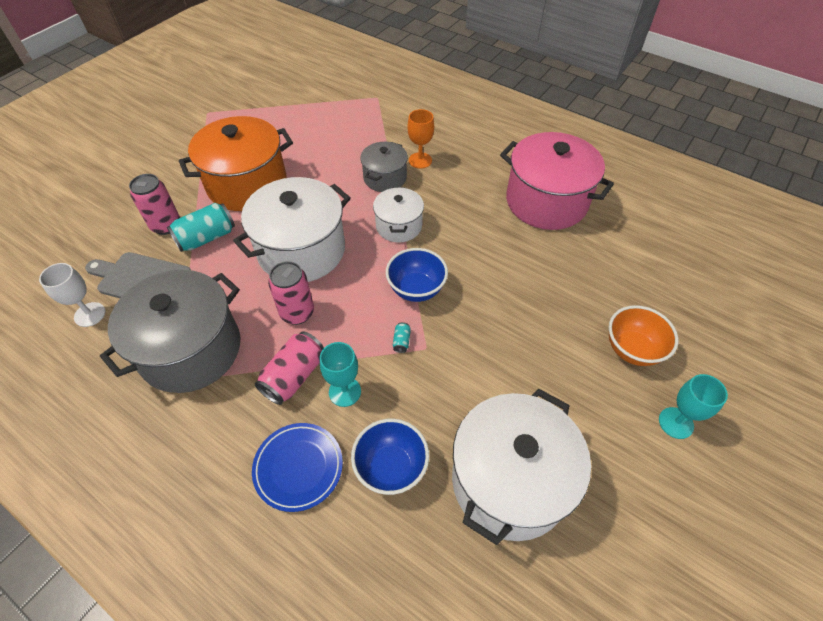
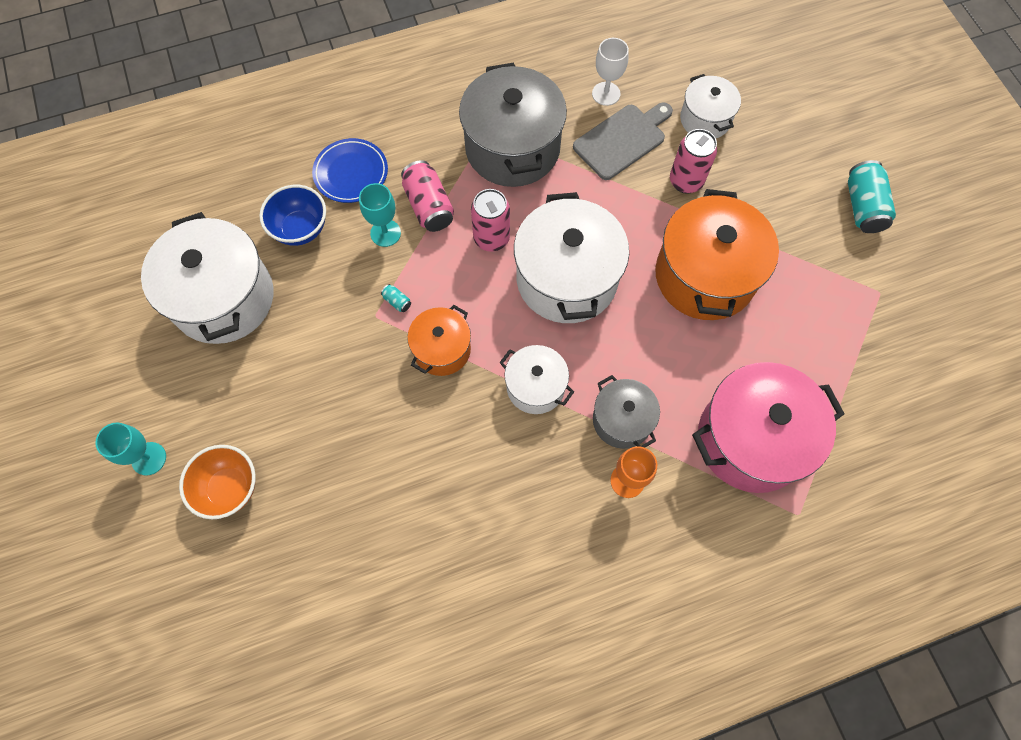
camera: 125 degrees right, 15 degrees up
turquoise can [167,203,235,252] -> turquoise can moved to [848,160,896,233]
blue bowl [386,248,448,302] -> orange pot [407,305,471,376]
pink pot [500,132,614,230] -> pink pot moved to [692,362,845,493]
none -> white pot [680,74,741,138]

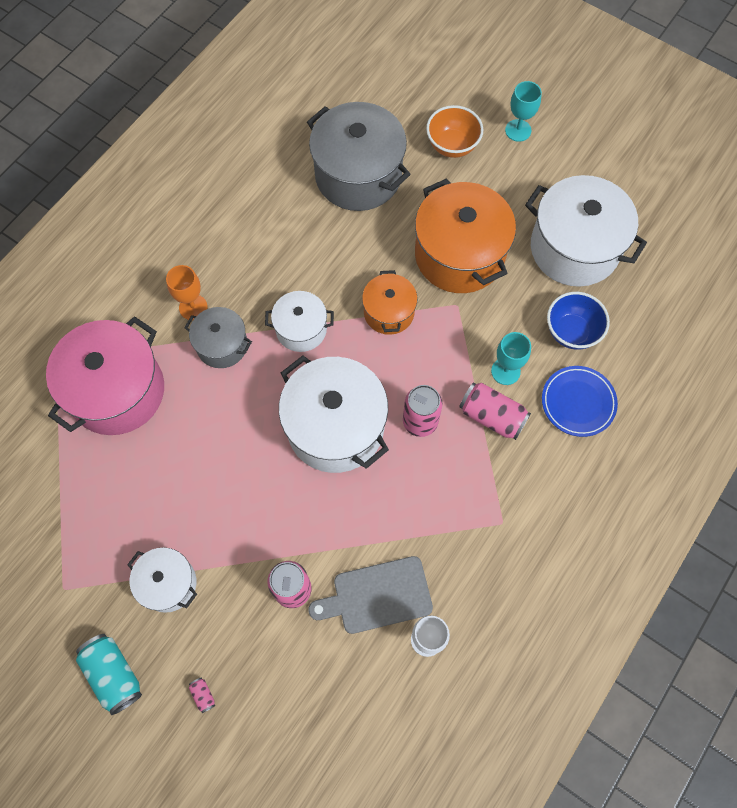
camera: 145 degrees right, 0 degrees up
turquoise can [381,284,411,312] -> none
grey pot [459,62,567,187] -> grey pot moved to [307,102,411,211]
grey cutting board [573,103,673,180] -> grey cutting board turned 60 degrees clockwise [308,556,433,634]
orange pot [655,189,779,320] -> orange pot moved to [415,178,516,293]
white pot [680,74,741,138] -> white pot moved to [127,547,197,613]
none -> pink can [189,678,215,713]

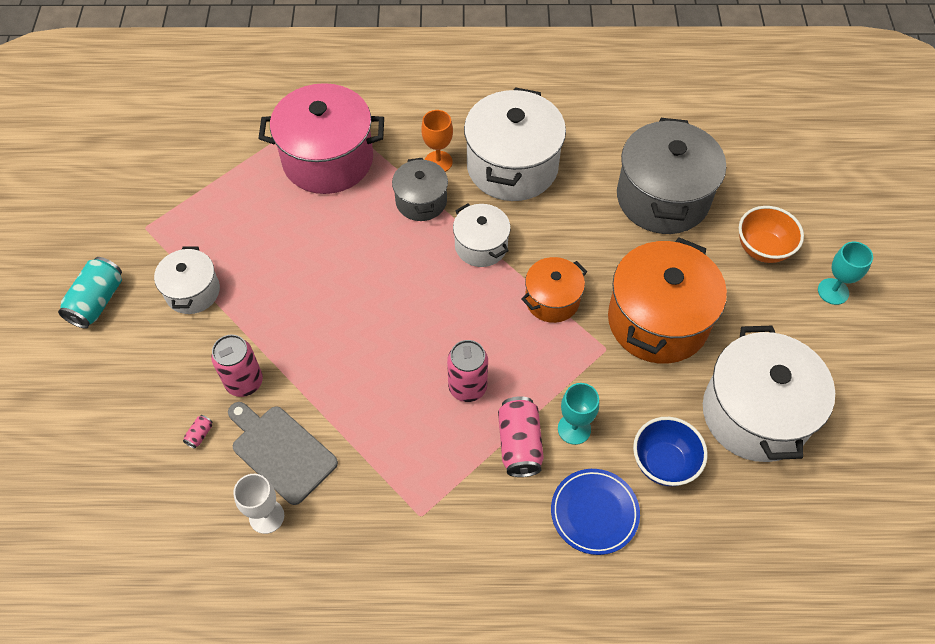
camera: 55 degrees right, 10 degrees down
pink can [189,678,215,713] -> pink can moved to [183,415,212,449]
white pot [279,356,389,473] -> white pot moved to [464,87,566,201]

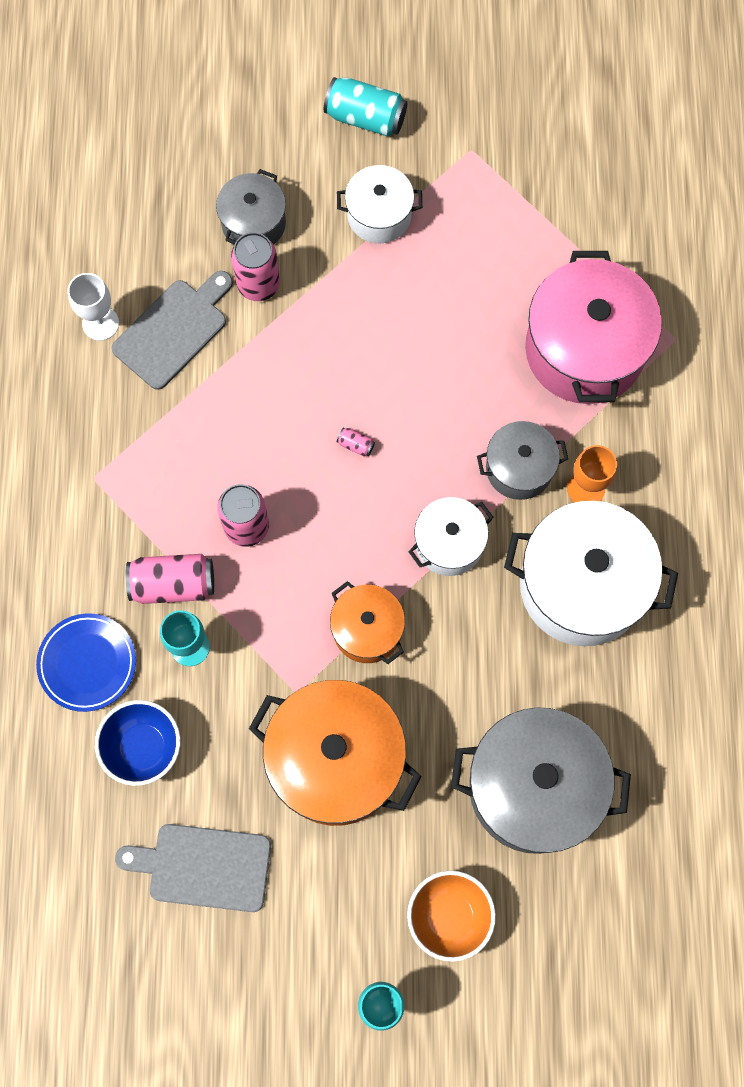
camera: 90 degrees right, 15 degrees up
pink can [183,415,212,449] -> pink can moved to [337,427,375,456]
white pot [703,326,835,462] -> grey cutting board [115,824,271,912]
none -> grey pot [216,169,286,245]

